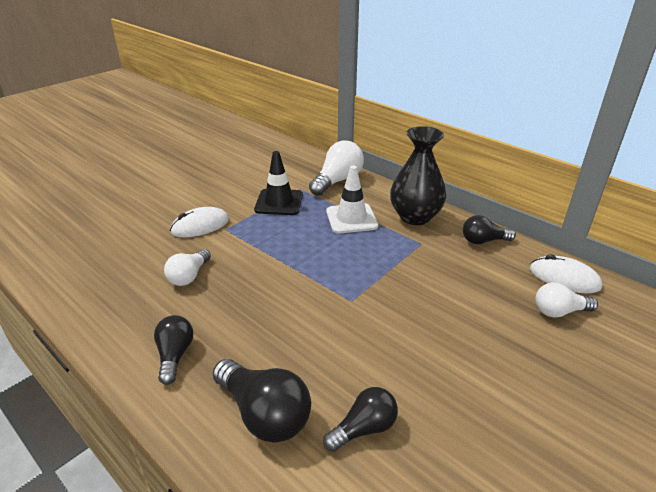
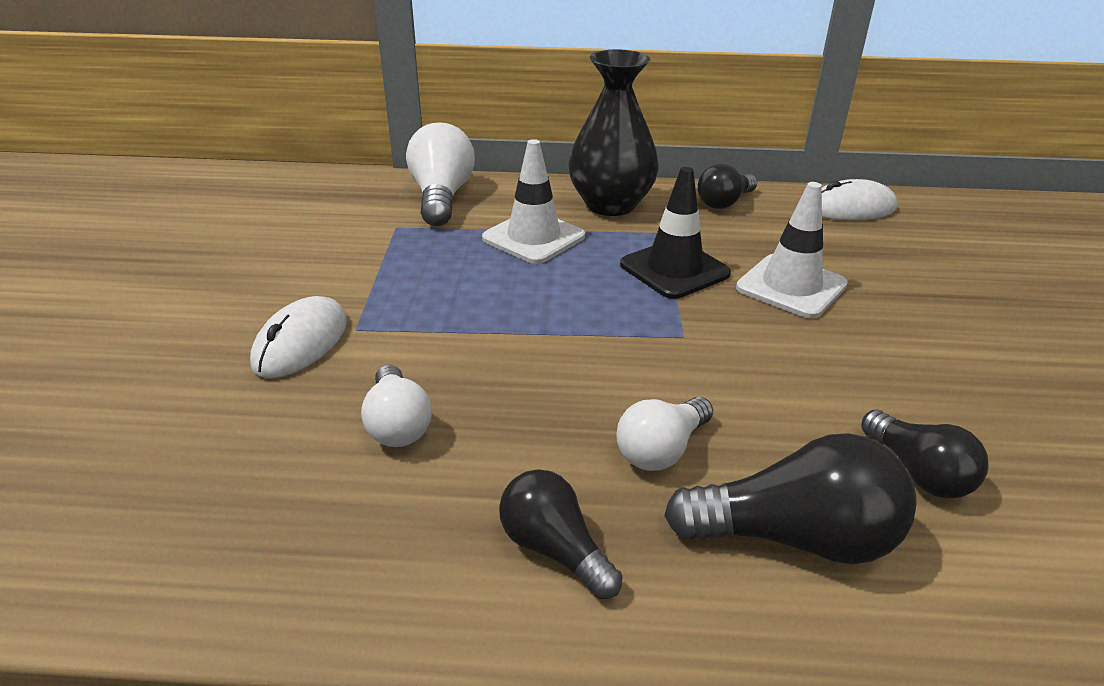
camera: 40 degrees left, 0 degrees up
black traffic cone [254,151,303,215] -> black traffic cone moved to [620,167,731,299]
black light bulb [323,387,398,452] -> black light bulb turned 135 degrees clockwise [861,410,989,499]
white light bulb [535,282,598,318] -> white light bulb moved to [616,397,713,471]
none -> white traffic cone [736,182,848,318]

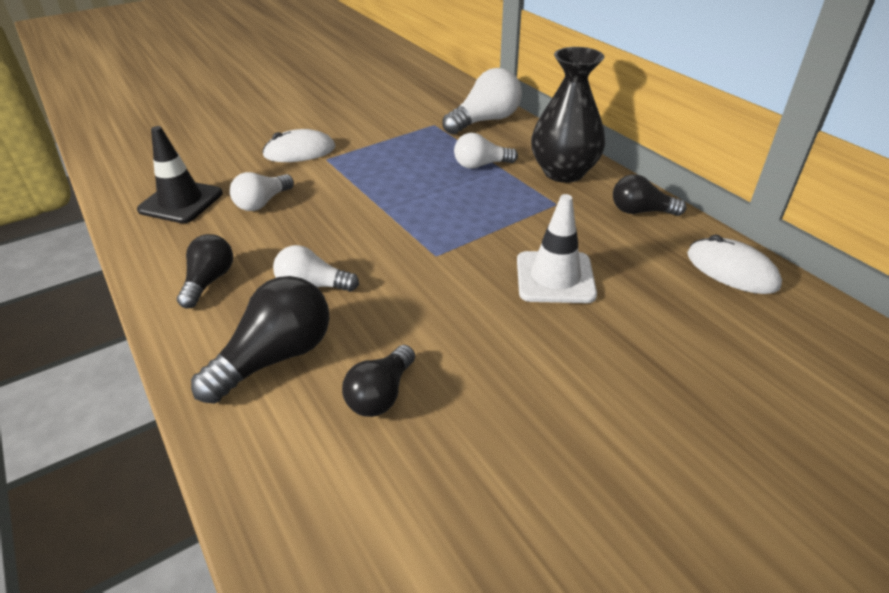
camera: 55 degrees right, 5 degrees up
white traffic cone [482,139,585,264] -> white light bulb [454,133,518,169]
black traffic cone [620,167,731,299] -> black traffic cone moved to [137,126,223,223]
black light bulb [664,433,917,564] -> black light bulb turned 105 degrees counterclockwise [191,276,330,404]

